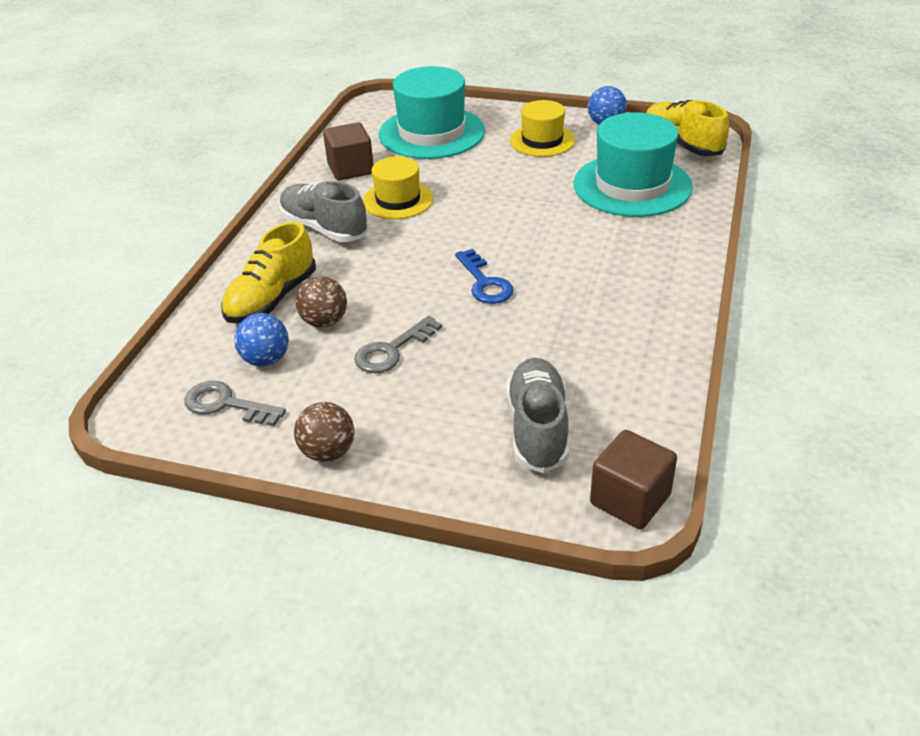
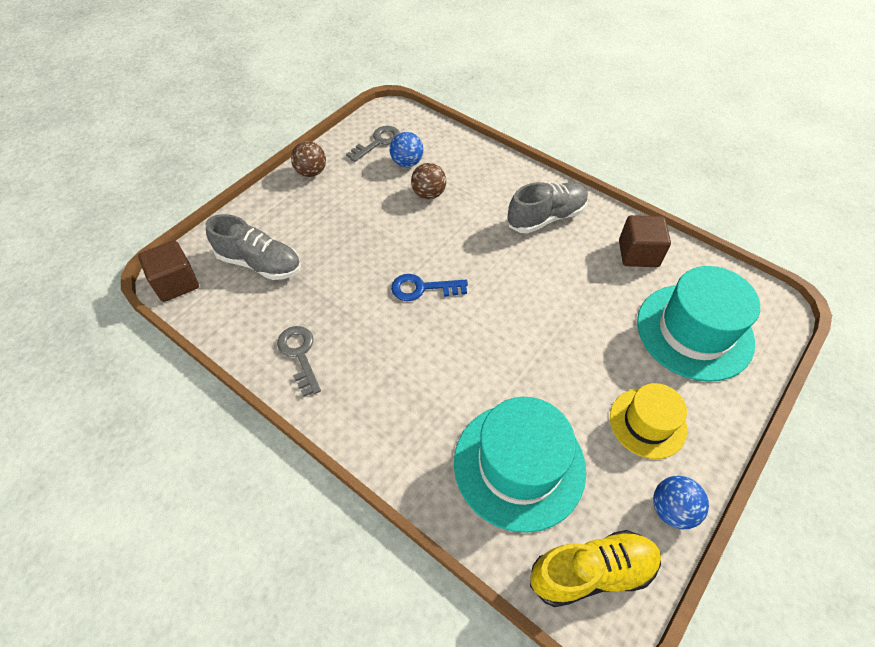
camera: 110 degrees right, 15 degrees up
yellow shoe [221,222,316,324] -> none
grey key [355,316,442,373] -> grey key moved to [277,326,321,397]
yellow hat [363,156,434,219] -> none

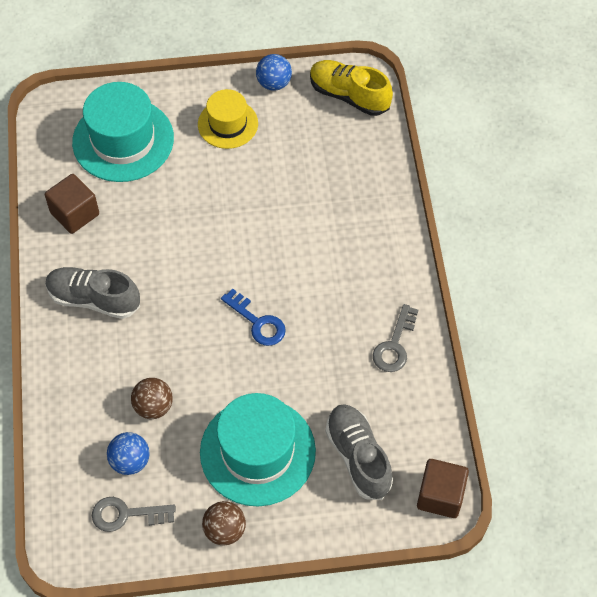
camera: 135 degrees left, 5 degrees up
turquoise hat [454,397,586,533] -> turquoise hat moved to [200,393,316,507]

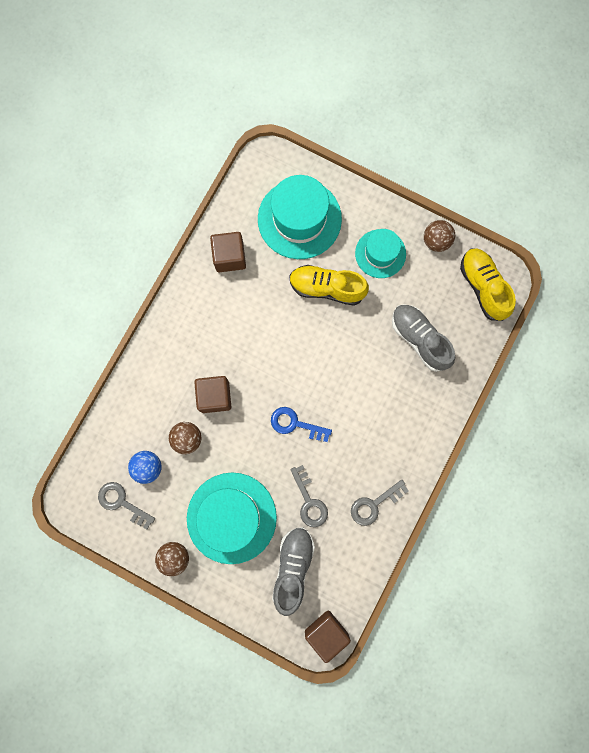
camera: 35 degrees right, 20 degrees up
grey shoe [46,267,140,319] -> grey shoe moved to [392,304,455,372]
yellow hat [198,89,258,149] -> turquoise hat [355,229,406,278]
blue key [221,288,286,346] -> blue key turned 120 degrees clockwise [271,407,332,442]
blue ball [256,54,292,91] -> brown ball [424,220,455,252]
none -> brown cube [194,376,231,413]
none -> yellow shoe [289,265,369,306]
none -> grey key [290,465,328,527]

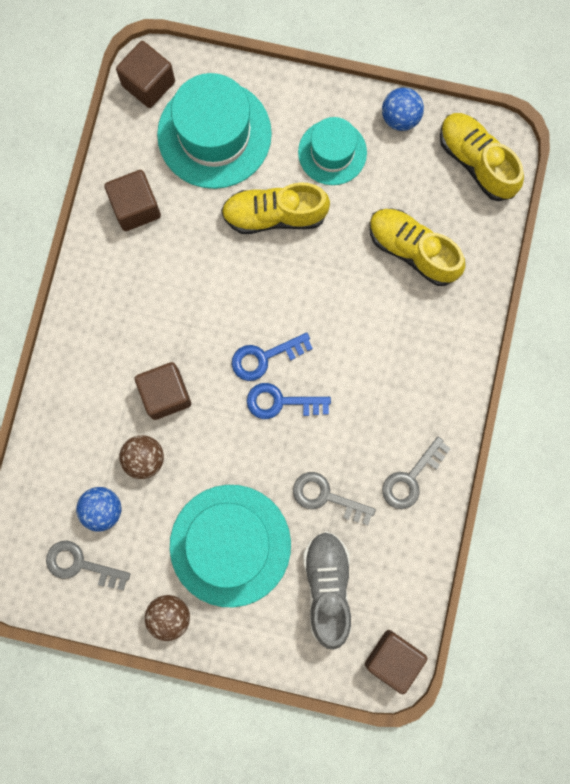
camera: 15 degrees left, 0 degrees up
grey key [290,465,328,527] -> grey key turned 150 degrees clockwise [293,472,376,525]
grey shoe [392,304,455,372] -> yellow shoe [369,208,465,286]
brown ball [424,220,455,252] -> blue ball [382,87,424,131]
none -> brown cube [116,41,175,108]
none -> blue key [232,333,313,381]

